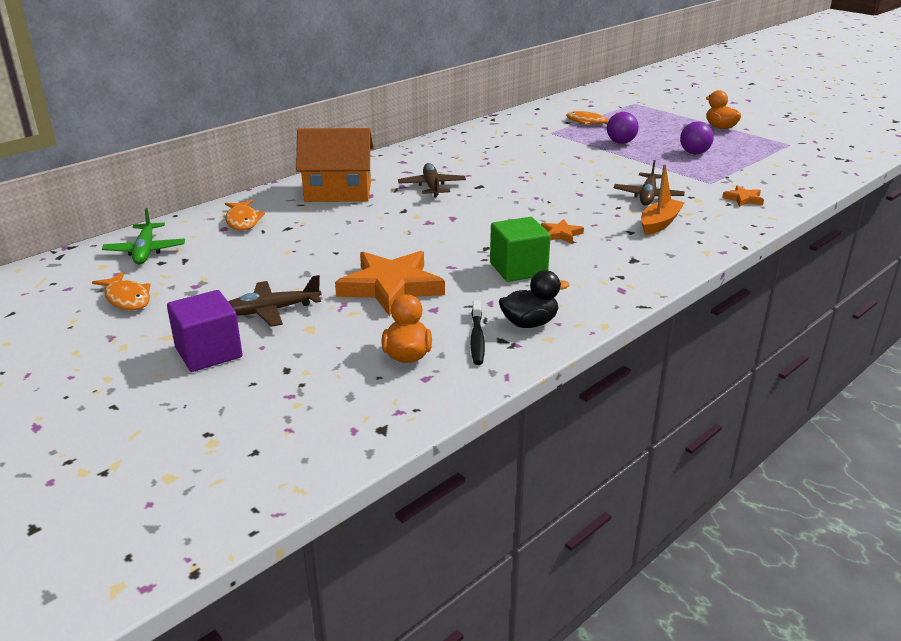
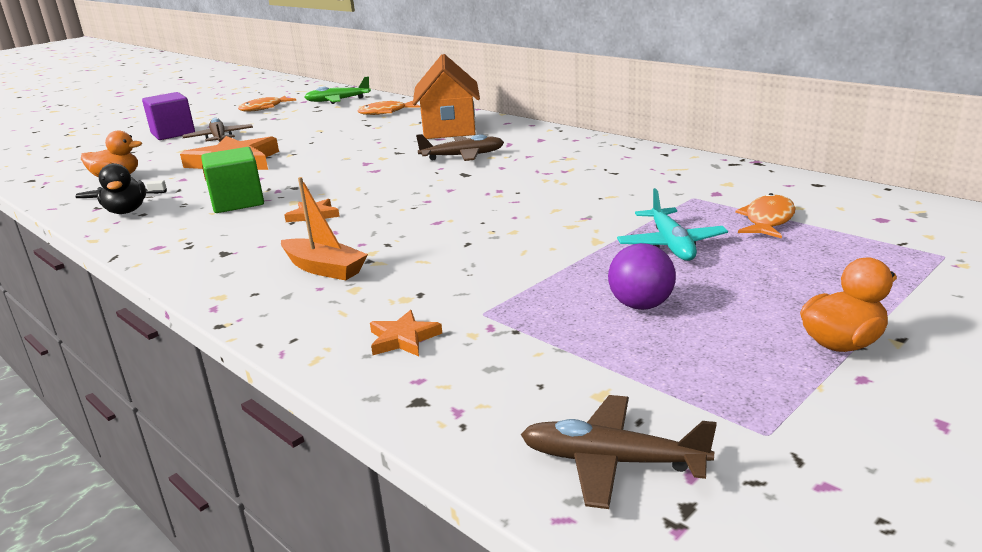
camera: 90 degrees right, 5 degrees down
purple ball [607,112,639,144] -> turquoise plane [617,188,728,261]
brown plane [614,160,685,206] -> brown plane moved to [521,395,717,509]

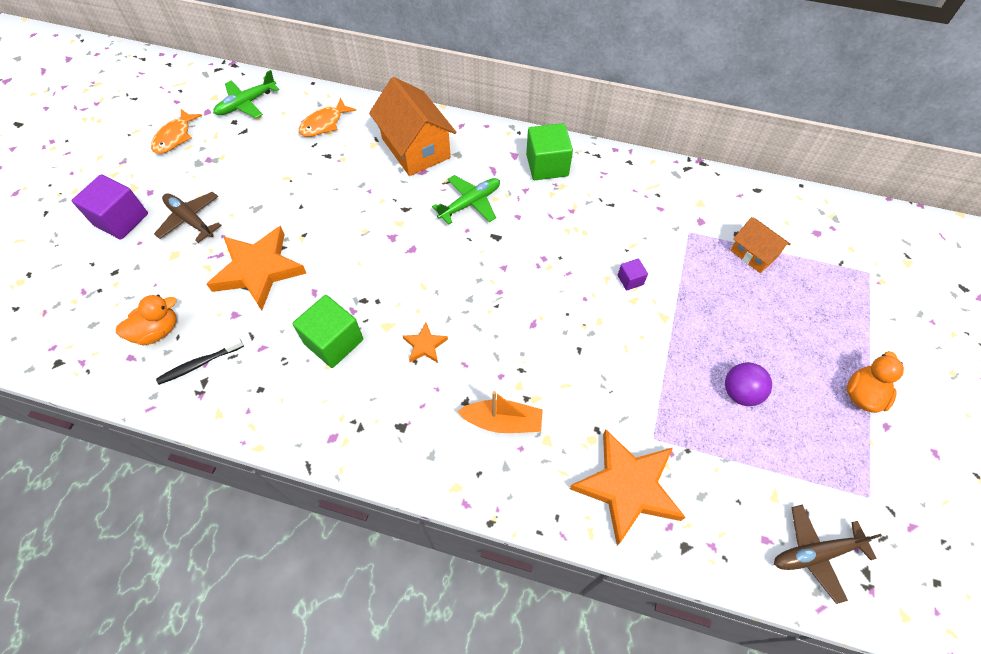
camera: 30 degrees left, 35 degrees up
black duck [97,163,146,214] -> none
orange star [370,310,442,356] -> orange star [570,430,686,546], size x2.20
brown plane [416,134,504,161] -> green plane [432,175,500,225]
turquoise plane [617,188,728,261] -> none
orange fish [735,193,796,239] -> orange house [730,217,791,273]
none -> green cube [526,123,573,180]
none -> purple cube [618,259,648,290]

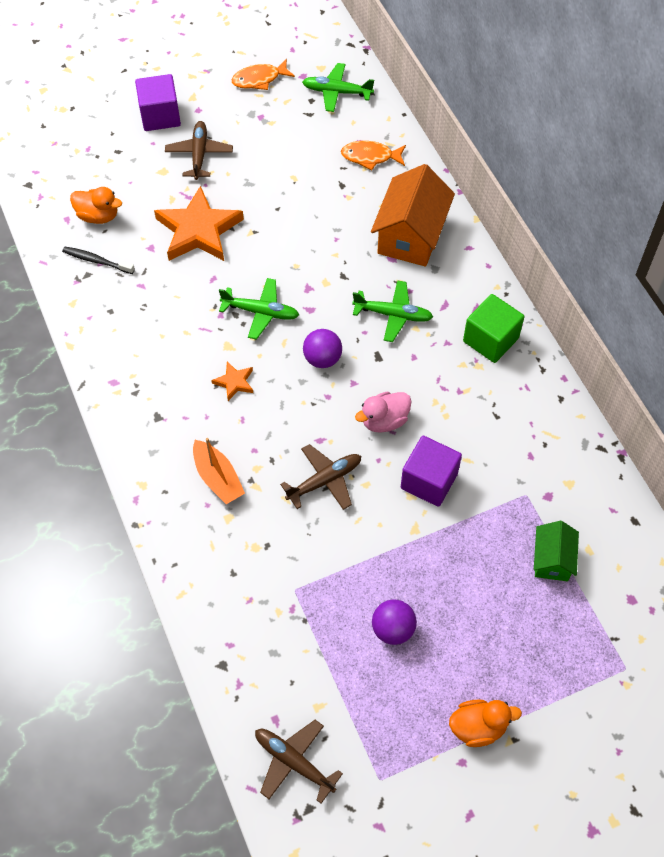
camera: 50 degrees right, 0 degrees up
green cube [292,295,363,368] -> none
orange star [570,430,686,546] -> none
purple cube [618,259,648,290] -> purple cube [401,436,462,507], size x2.04
orange house [730,217,791,273] -> green house [534,521,579,581]
none -> green plane [219,278,299,340]
none -> brown plane [280,444,361,510]
none -> purple ball [303,329,342,368]
none -> pink duck [355,392,412,433]

